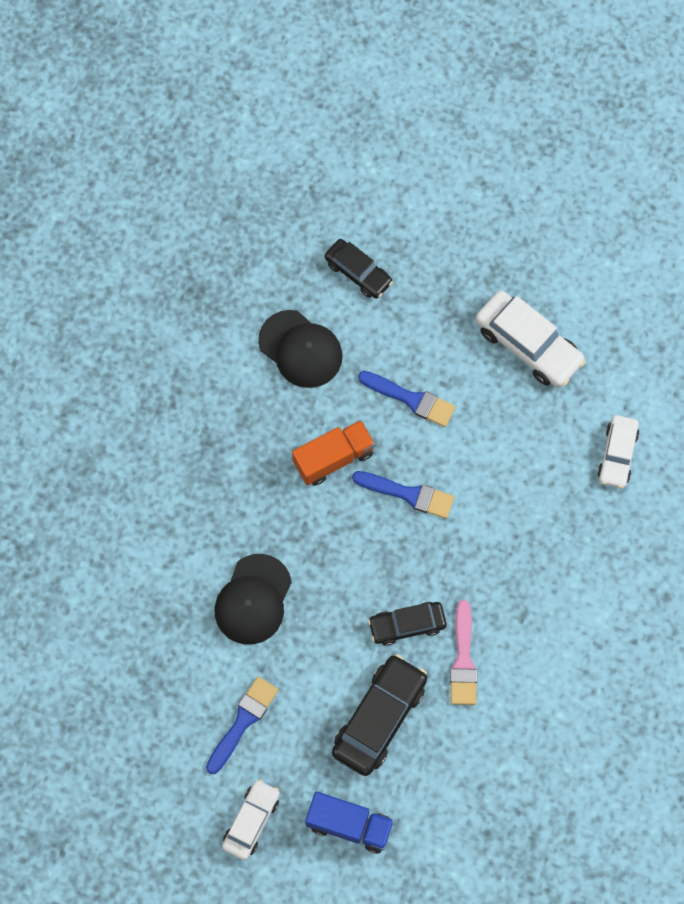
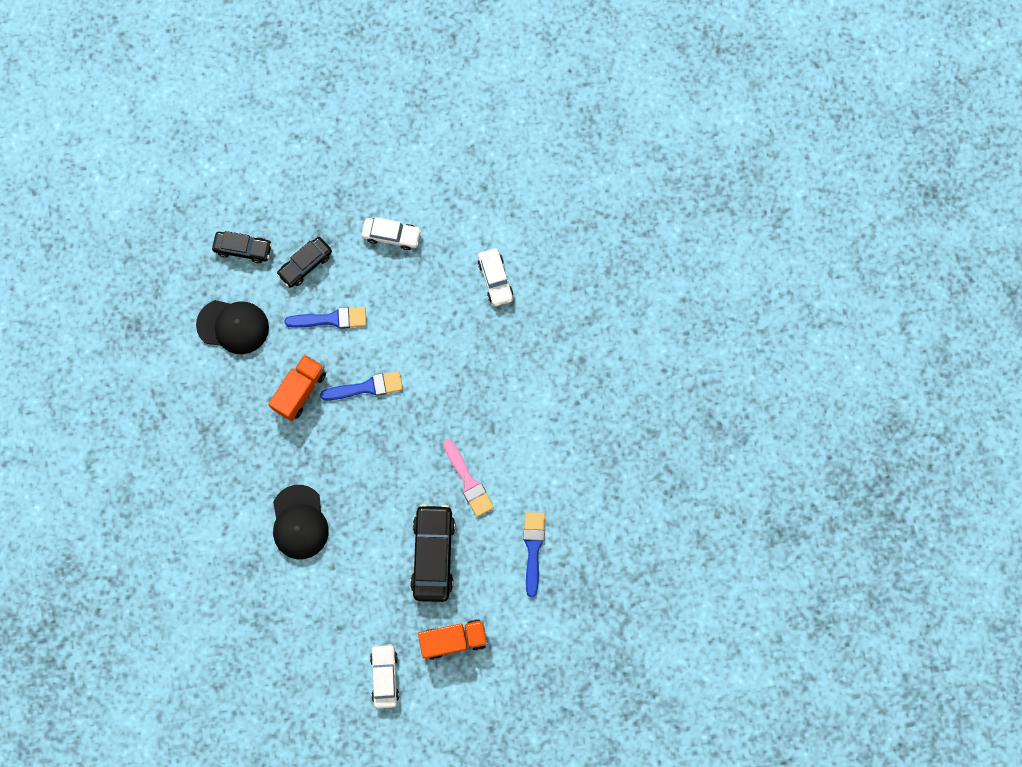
camera: 30 degrees left, 5 degrees up
blue brush [206,676,279,774] -> blue brush moved to [523,512,545,597]
blue truck [305,791,394,853] -> orange truck [418,619,488,660]
black car [368,602,447,646] -> black car moved to [277,237,332,288]
white car [475,290,586,388] -> white car [362,217,421,250], size x0.63

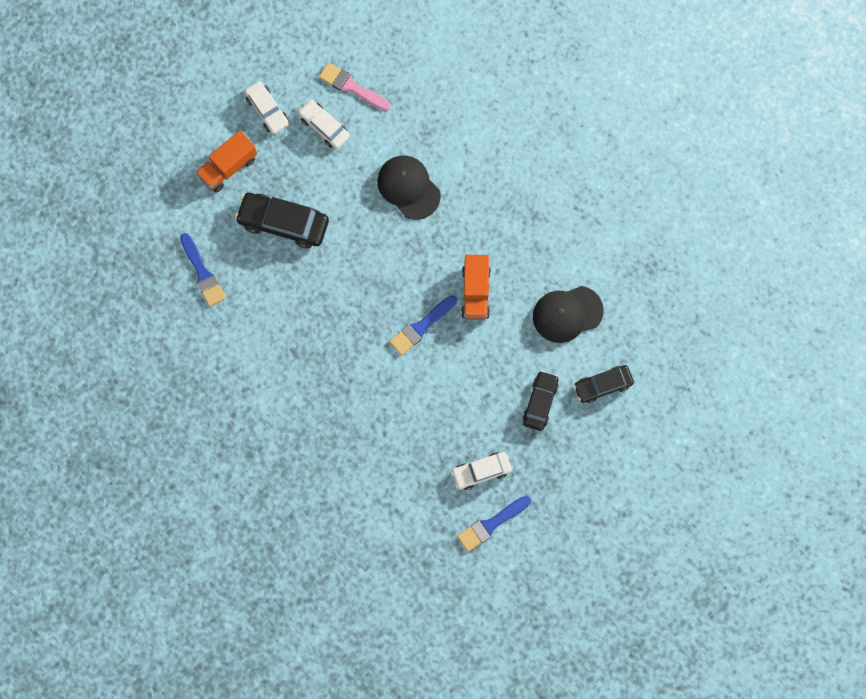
camera: 150 degrees right, 0 degrees up
blue brush [285,307,367,329] -> blue brush moved to [457,496,531,552]
black car [410,504,455,602] -> black car turned 135 degrees clockwise [235,193,329,248]
pink brush [443,439,494,517] -> pink brush moved to [319,62,391,111]
white car [478,248,513,306] -> white car moved to [298,100,350,149]

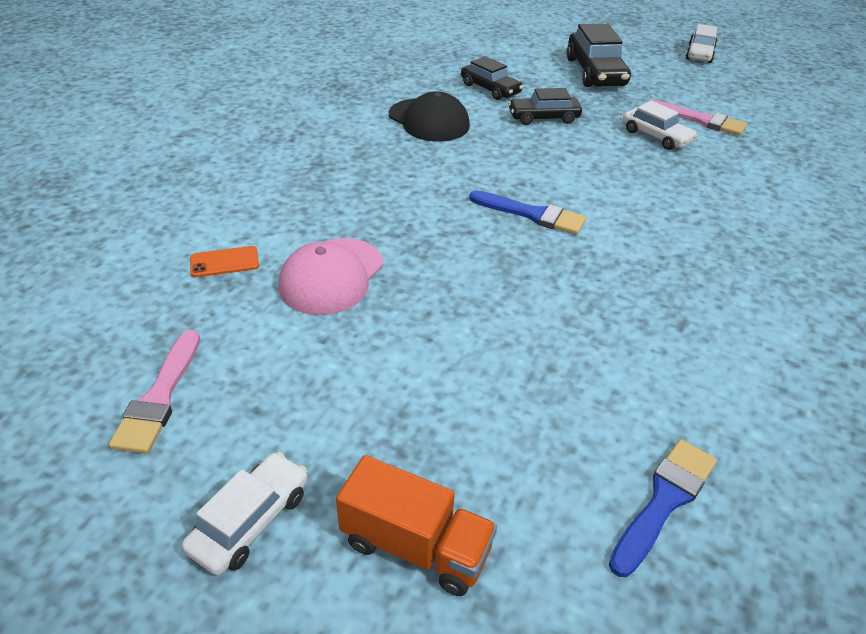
camera: 115 degrees left, 35 degrees down
black car [235,193,329,248] -> black car moved to [567,24,631,87]
white car [298,100,350,149] -> white car moved to [686,24,717,63]
black cap [377,156,441,220] -> pink cap [279,238,384,315]
blue brush [457,496,531,552] -> pink brush [650,100,747,136]
orange truck [461,255,490,320] -> none
none -> orange phone [190,246,259,277]

